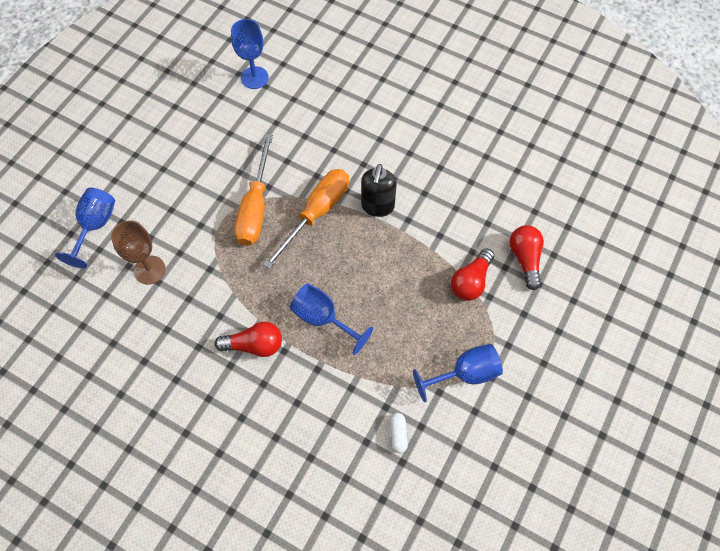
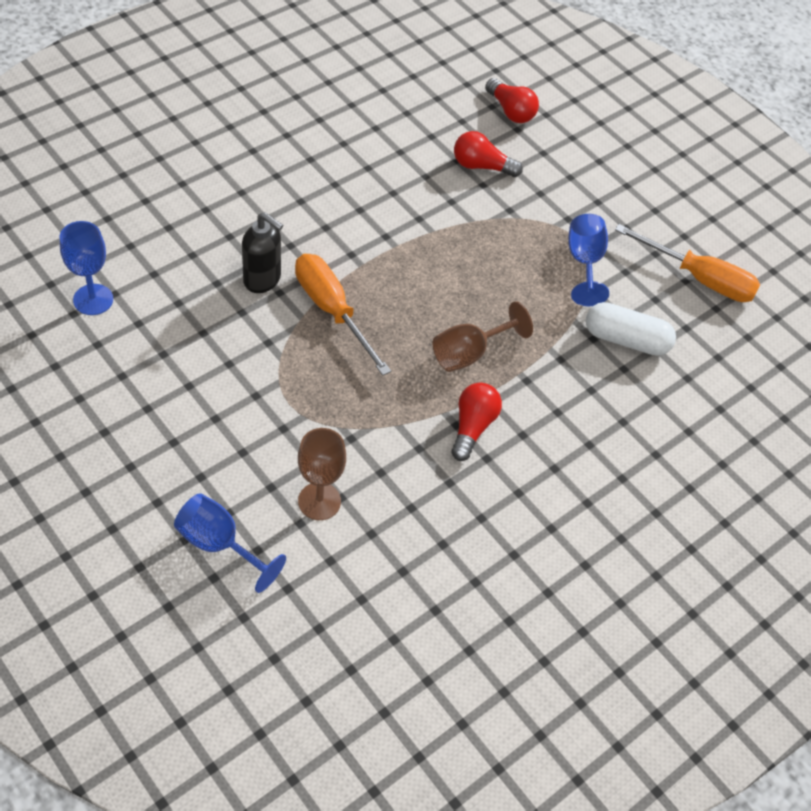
camera: 75 degrees left, 10 degrees down
orange screwdriver [235,134,273,246] -> orange screwdriver moved to [615,224,760,302]
blue goblet [290,284,373,355] -> brown goblet [433,301,533,372]
black soap dispenser [361,164,397,217] -> black soap dispenser moved to [242,212,283,293]
white capsule [390,413,408,453] -> white capsule [586,302,676,356], size x2.06
red light bulb [451,248,494,301] -> red light bulb moved to [485,78,539,123]

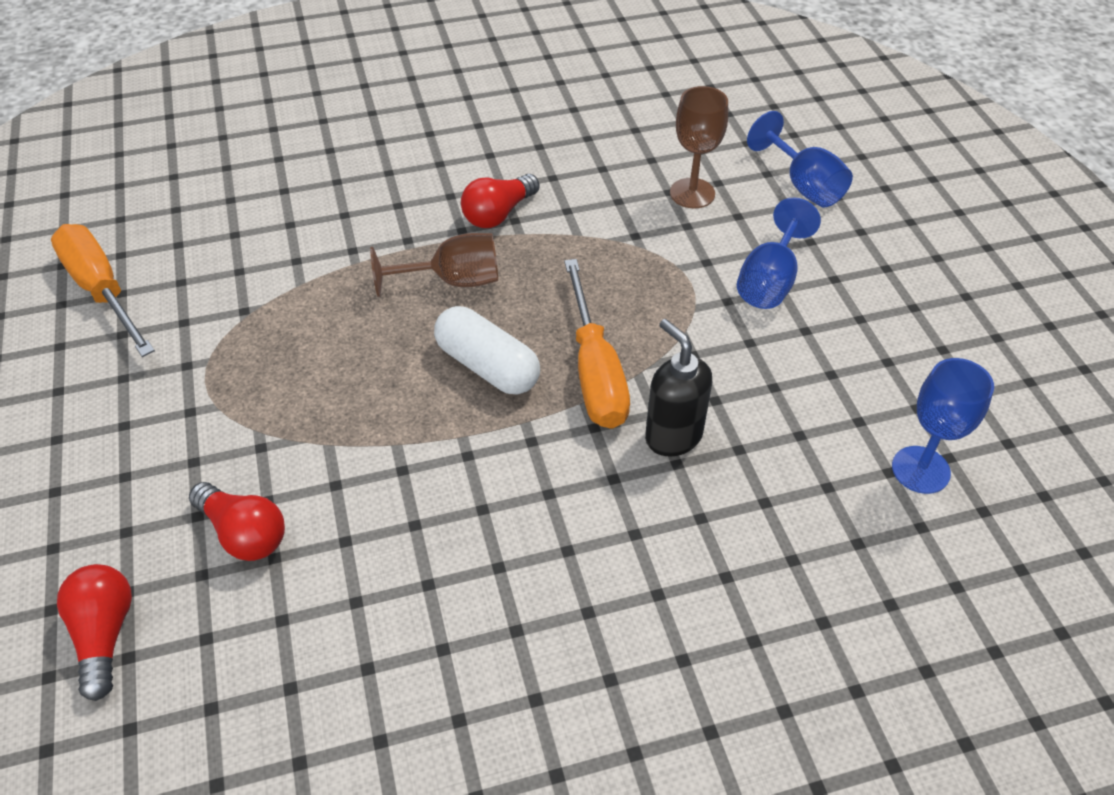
camera: 150 degrees left, 5 degrees down
blue goblet [568,214,609,306] -> blue goblet moved to [737,197,821,309]
white capsule [586,302,676,356] -> white capsule moved to [434,306,540,395]

